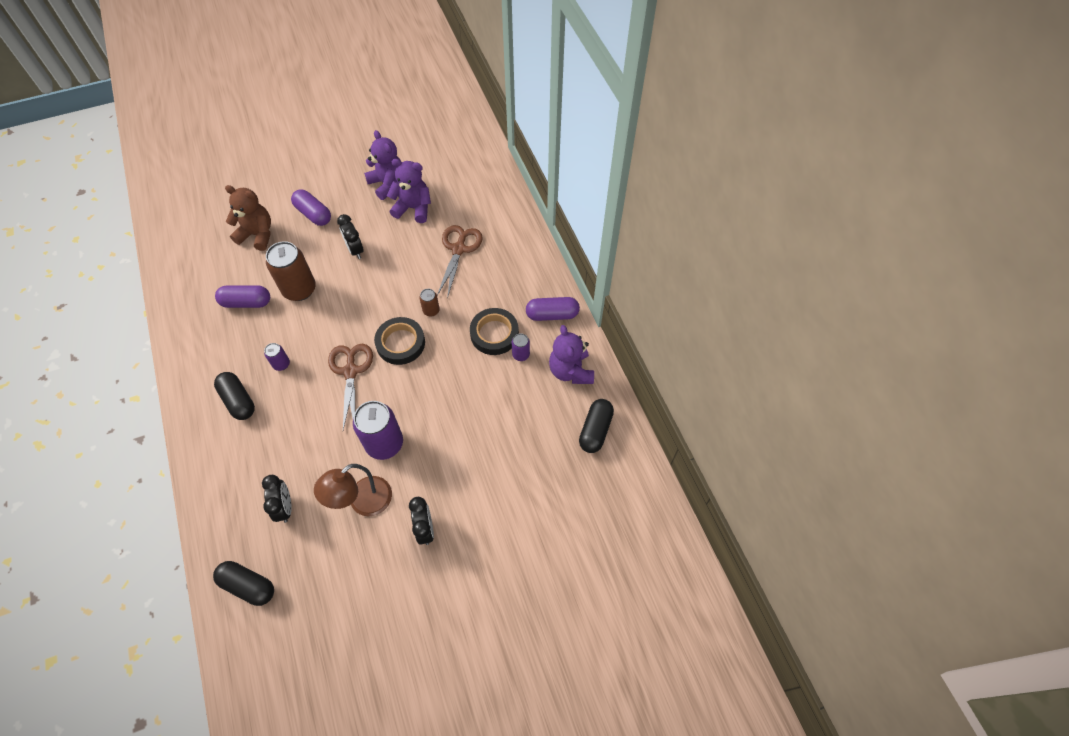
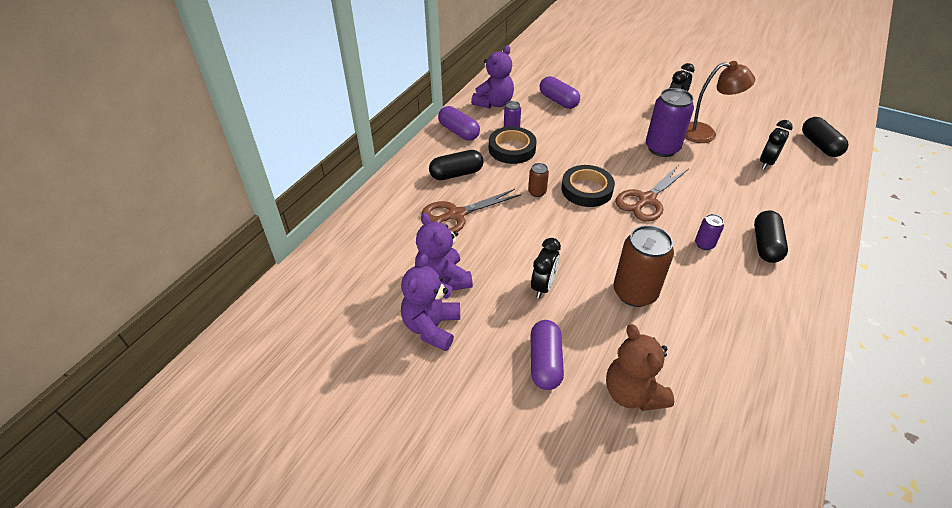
camera: 130 degrees left, 15 degrees down
purple capsule [215,285,270,308] -> purple capsule moved to [540,76,580,109]
black capsule [579,399,614,453] -> black capsule moved to [429,150,484,180]

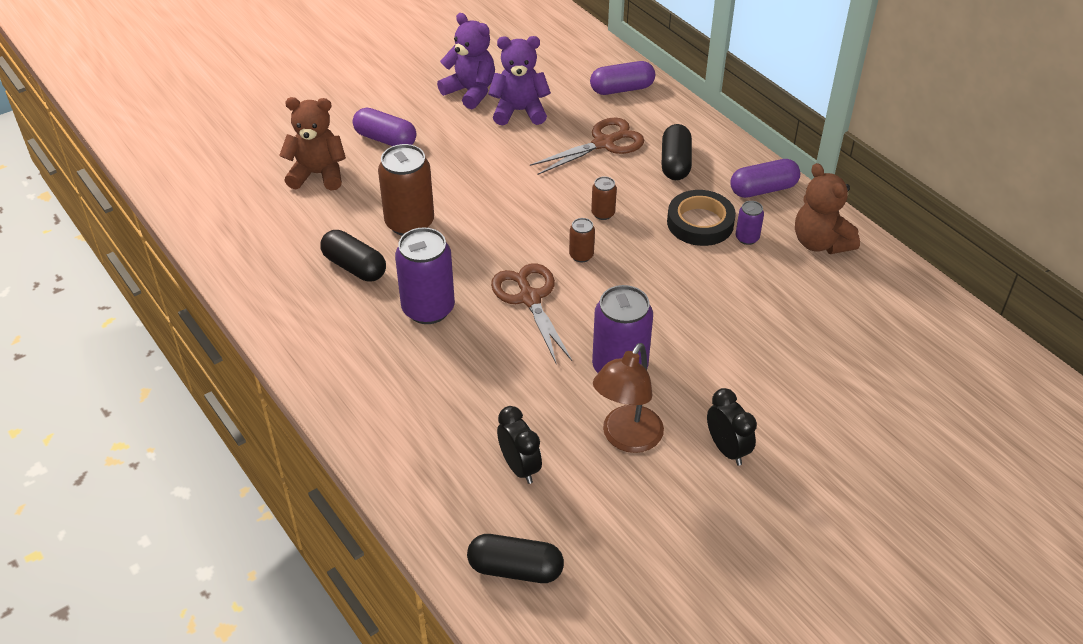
camera: 115 degrees right, 0 degrees up
brown scissors [422,189,521,232] -> brown scissors turned 60 degrees clockwise [530,117,644,175]
purple teddy bear [471,45,514,108] -> brown teddy bear [795,163,860,254]
black clock [531,238,561,298] -> none
purple capsule [540,76,580,109] -> purple capsule moved to [590,61,655,95]
black tape [561,165,615,207] -> brown can [569,218,595,262]
purple can [695,214,724,250] -> purple can [395,227,455,324], size x2.07
black capsule [754,210,788,263] -> black capsule moved to [320,230,386,282]

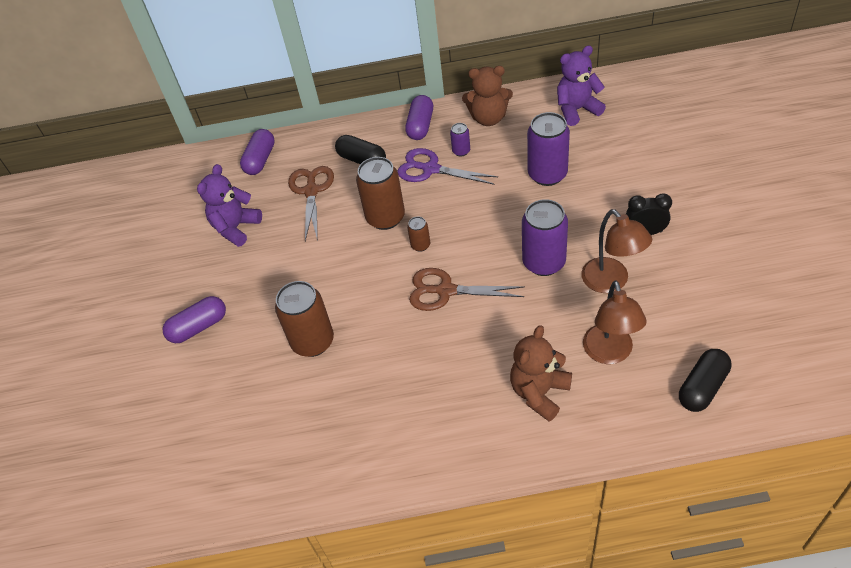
camera: 55 degrees left, 5 degrees up
brown teddy bear [279,97,346,191] -> brown teddy bear moved to [510,325,572,422]
black capsule [320,230,386,282] -> none
purple can [395,227,455,324] -> purple can moved to [527,112,570,186]
purple teddy bear [437,13,495,109] -> purple teddy bear moved to [557,45,606,126]
black clock [497,406,542,484] -> brown lamp [583,280,647,364]
brown can [591,176,617,220] -> brown can [356,157,405,230], size x2.07
black tape [667,190,736,246] -> purple scissors [398,148,498,185]

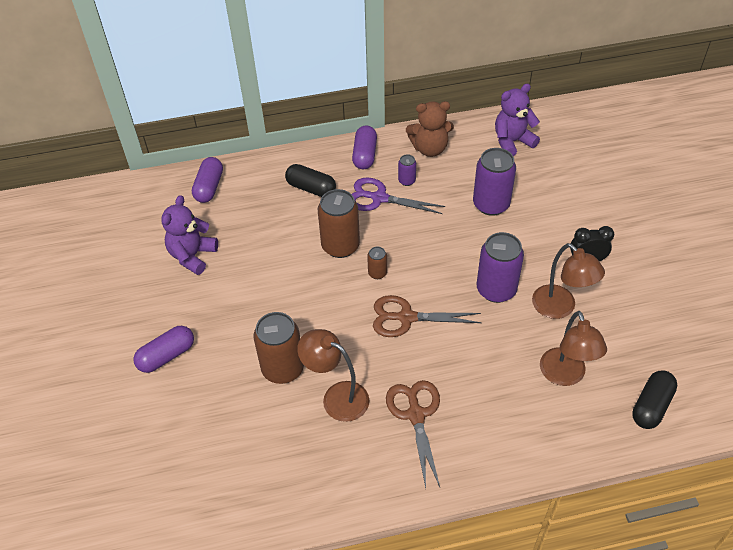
camera: 10 degrees left, 0 degrees up
brown scissors [288,166,334,241] -> brown scissors moved to [386,380,440,488]
brown teddy bear [510,325,572,422] -> none
none -> brown lamp [297,329,370,422]

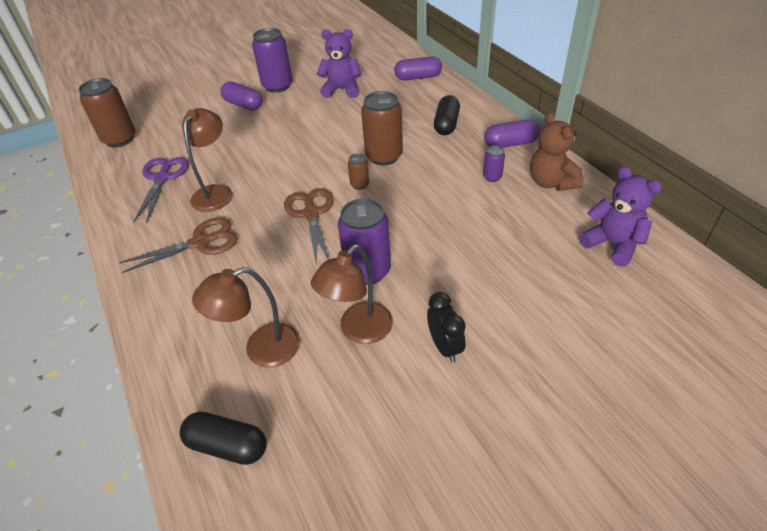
camera: 75 degrees right, 5 degrees down
brown can [253,312,304,384] -> brown can moved to [78,78,135,148]
purple scissors [352,177,445,214] -> purple scissors moved to [133,157,189,223]
purple can [473,148,516,216] -> purple can moved to [252,28,293,93]

